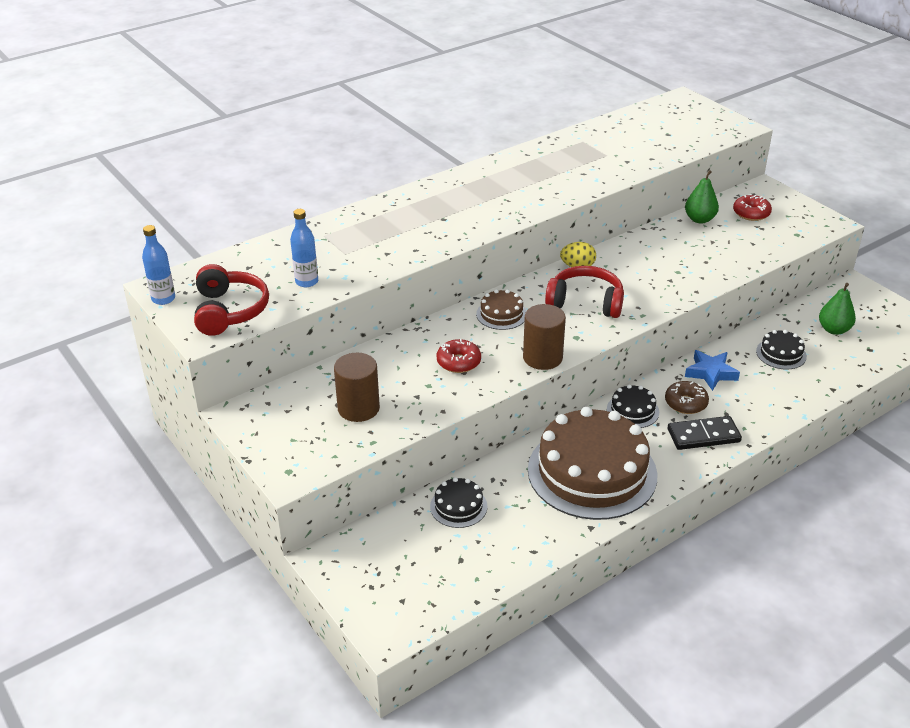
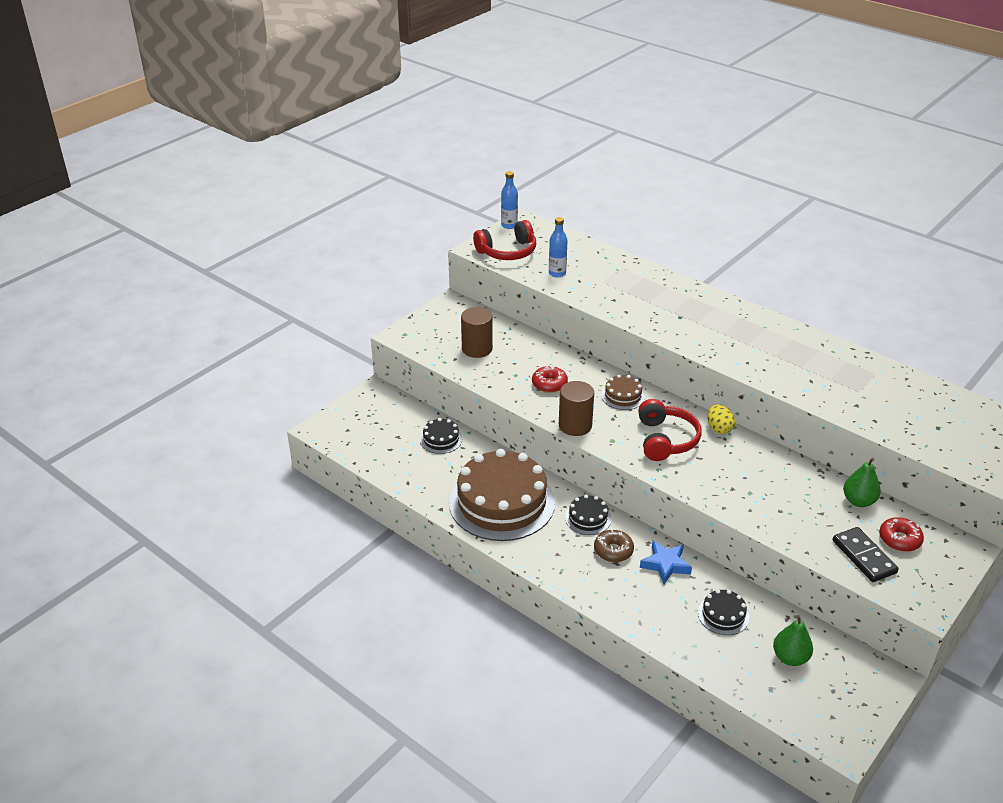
camera: 75 degrees right, 0 degrees up
black domino [668,416,742,450] -> black domino moved to [833,527,899,582]

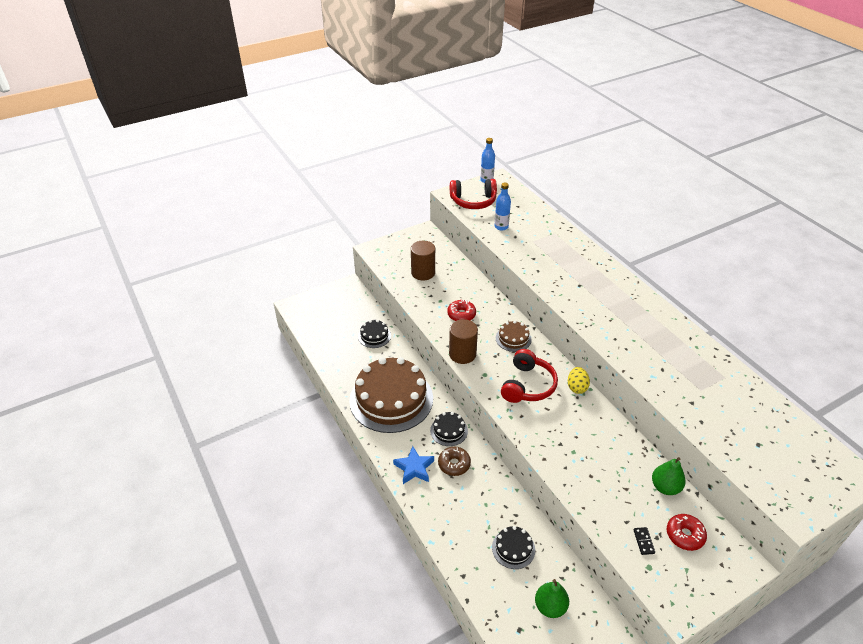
camera: 20 degrees right, 5 degrees up
blue star [640,541,692,584] -> blue star moved to [393,446,434,484]
black domino [833,527,899,582] -> black domino [633,527,655,555], size x0.49

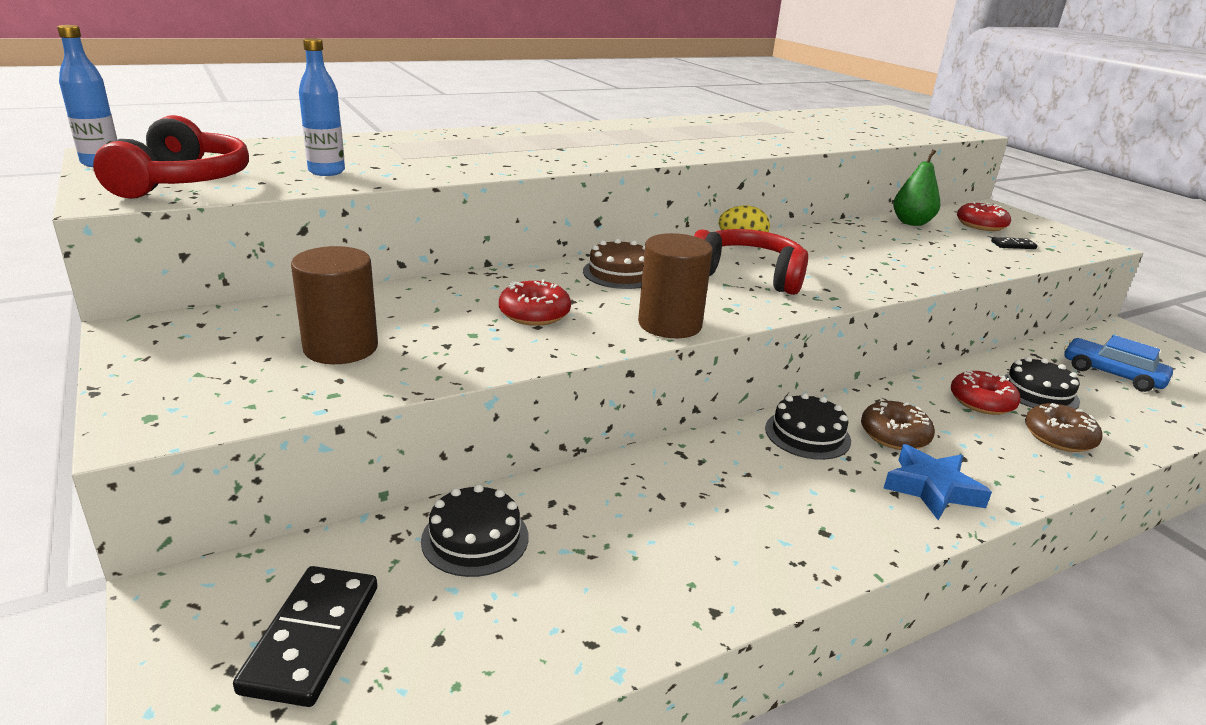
camera: 90 degrees left, 15 degrees down
brown cake [349,357,433,433] -> none
green pear [535,579,569,618] -> blue car [1064,335,1173,392]
none -> black domino [233,566,377,707]
none -> red donut [951,370,1021,415]
none -> brown donut [1025,403,1102,452]

